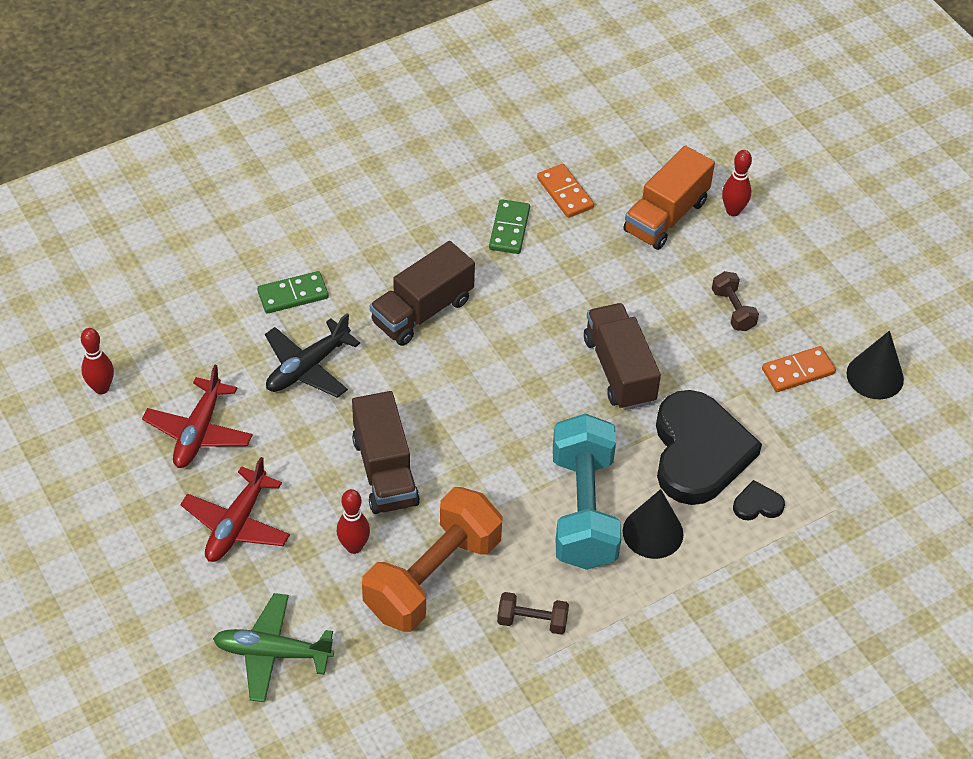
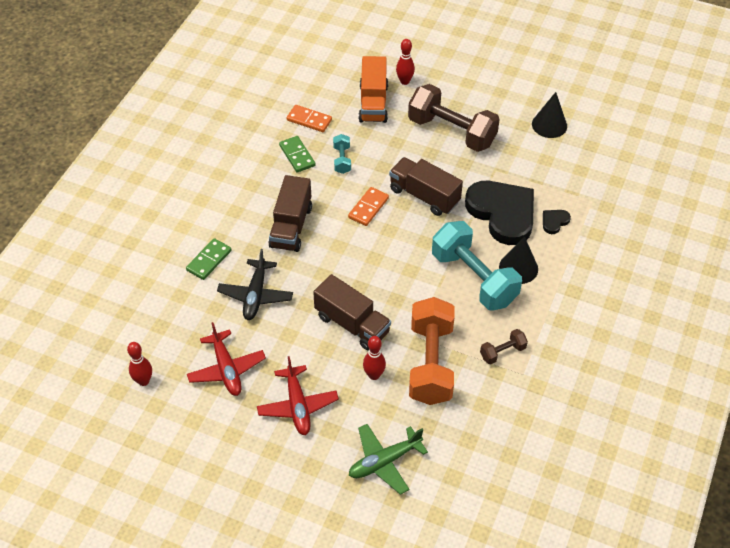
camera: 35 degrees left, 0 degrees up
brown dumbbell [712,271,759,331] -> brown dumbbell [408,84,500,152], size x2.23
orange domino [762,346,836,392] -> orange domino moved to [348,187,389,226]
none -> turquoise dumbbell [333,134,351,174]

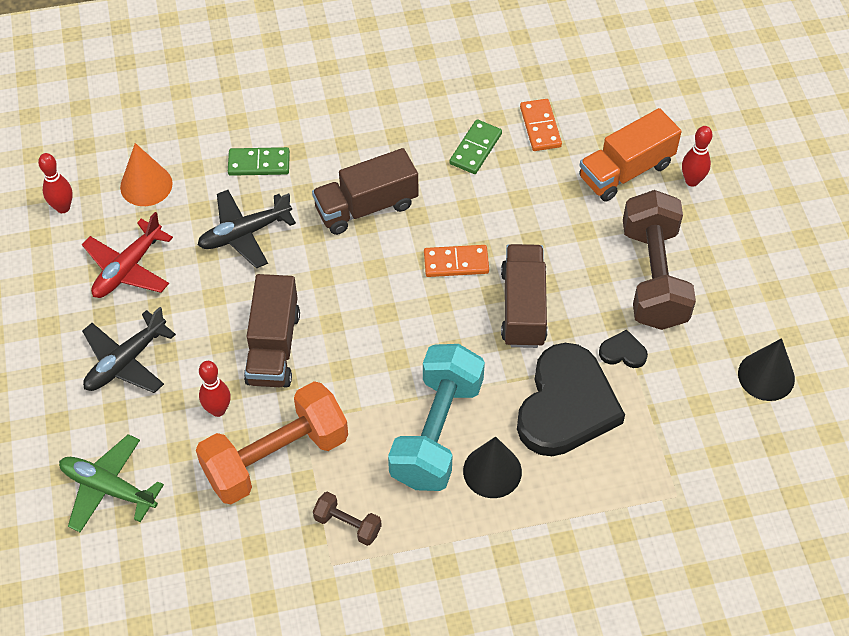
camera: 55 degrees right, 5 degrees up
red plane [257,356,339,435] -> black plane [82,307,176,393]
turquoise dumbbell [333,134,351,174] -> none
black heart [543,210,571,234] -> black heart moved to [599,329,648,368]
none -> orange cone [120,143,173,206]

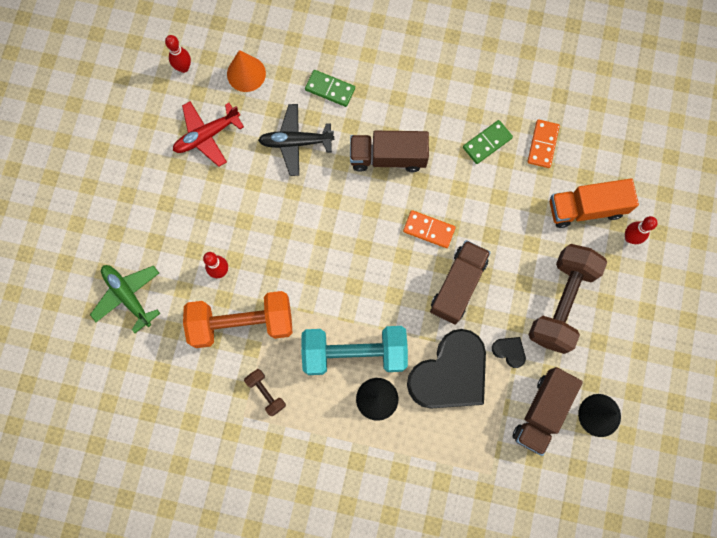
camera: 25 degrees right, 20 degrees up
black plane [82,307,176,393] -> none
brown truck [244,274,300,387] -> brown truck moved to [512,367,583,456]
turquoise dumbbell [388,344,485,491] -> turquoise dumbbell turned 45 degrees clockwise [301,326,408,375]

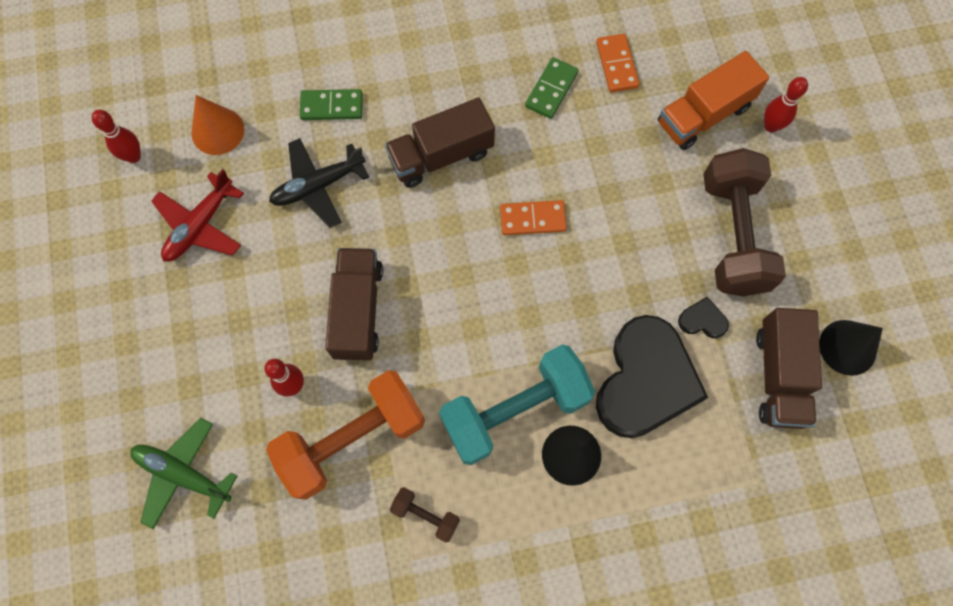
camera: 25 degrees left, 5 degrees down
brown truck [430,240,491,325] -> brown truck moved to [325,248,383,361]

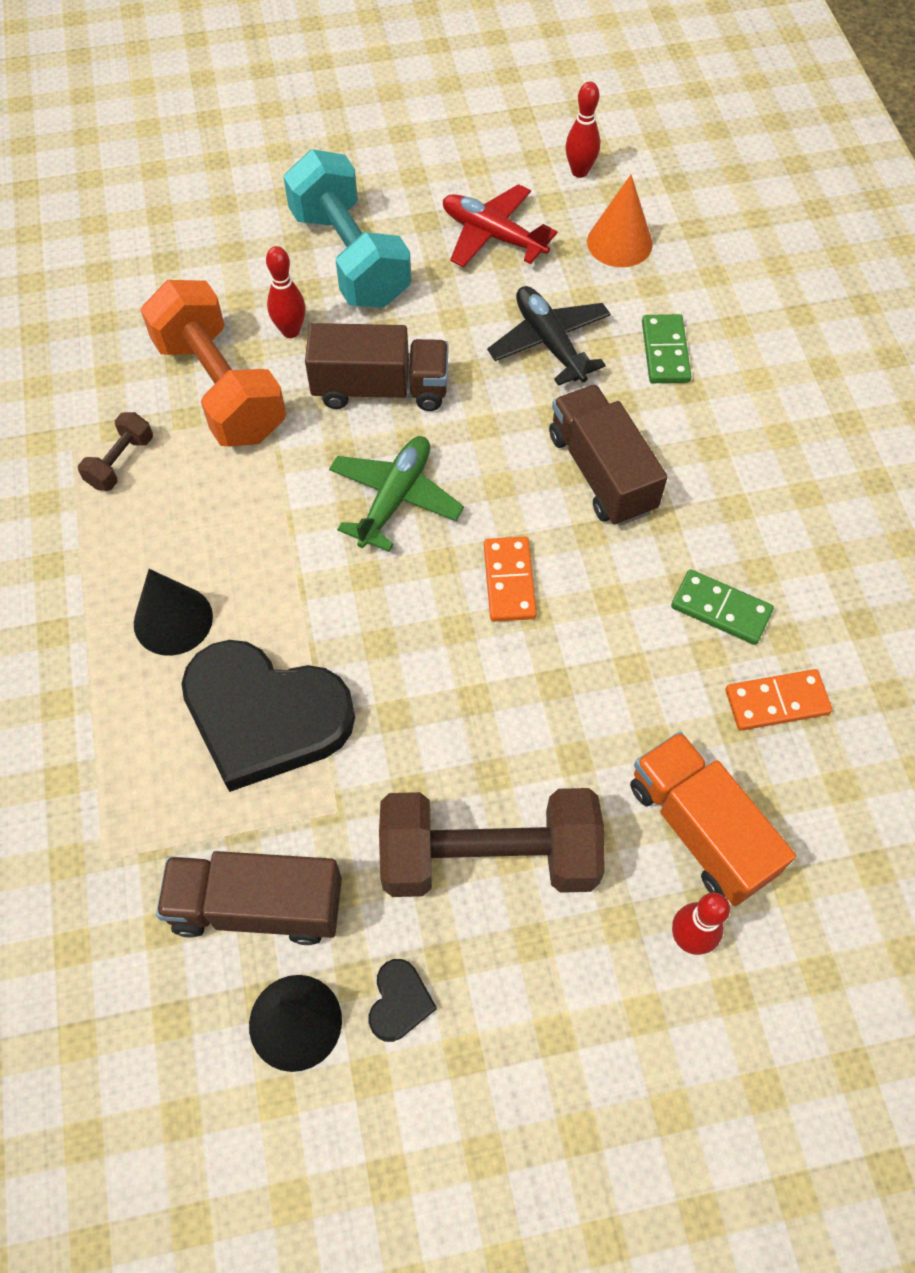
camera: 90 degrees right, 10 degrees down
green plane [130,418,237,529] -> green plane moved to [329,436,464,552]
turquoise dumbbell [439,345,595,465] -> turquoise dumbbell moved to [283,149,411,308]
black heart [678,297,729,338] -> black heart moved to [369,959,437,1042]

